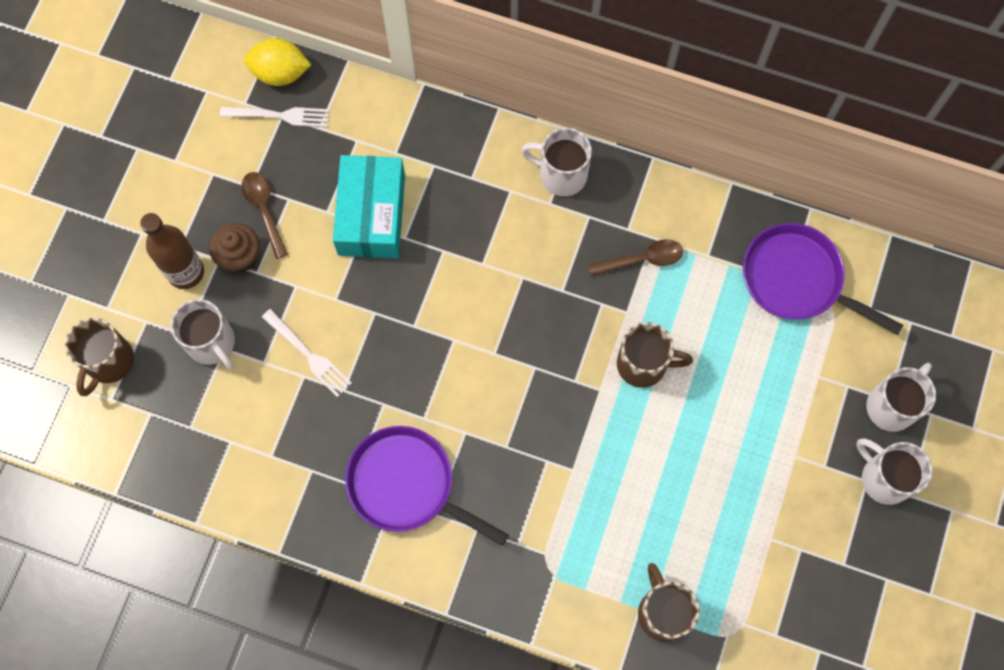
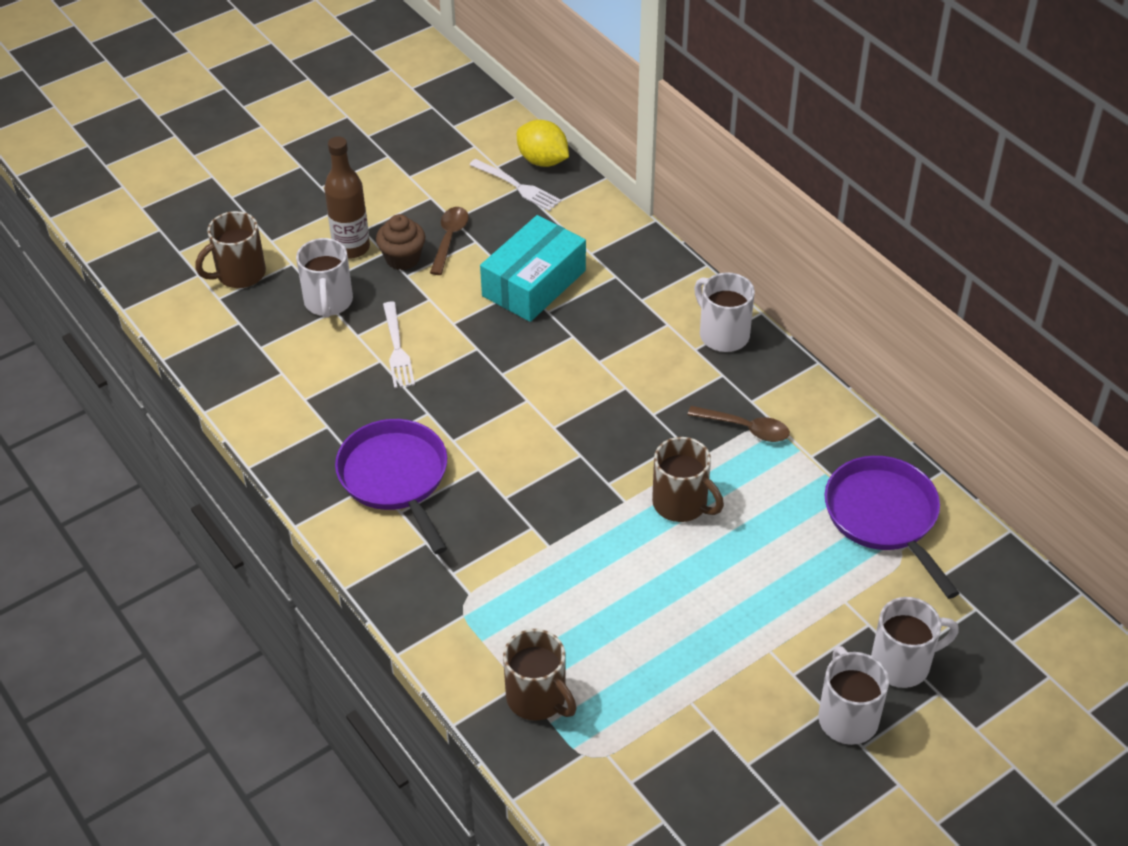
camera: 35 degrees right, 25 degrees down
brown mug [638,563,700,641] -> brown mug turned 120 degrees clockwise [503,629,577,720]

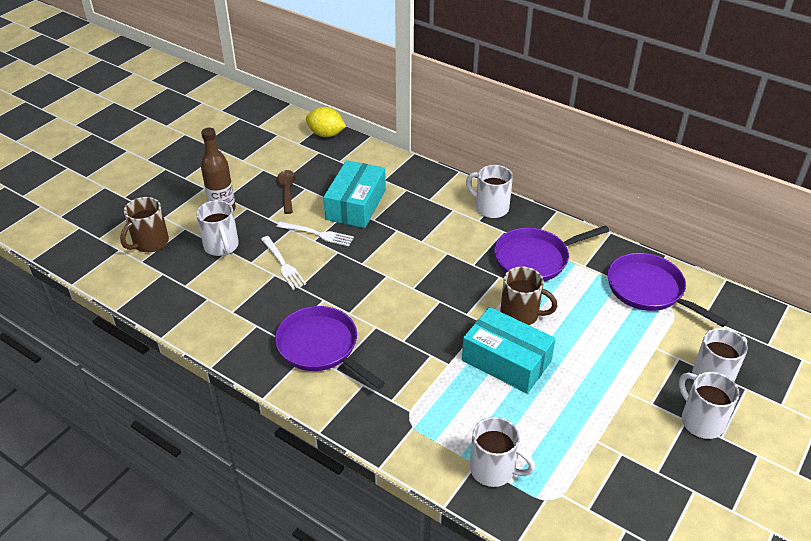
camera: 20 degrees left, 5 degrees down
brown cupcake [376,214,425,270] -> none
white fork [469,159,561,211] -> white fork moved to [277,222,354,246]
brown mug [503,629,577,720] -> white mug [470,417,535,487]
brown spoon [688,406,790,442] -> purple pan [494,225,609,281]
none -> turquoise box [462,307,556,394]

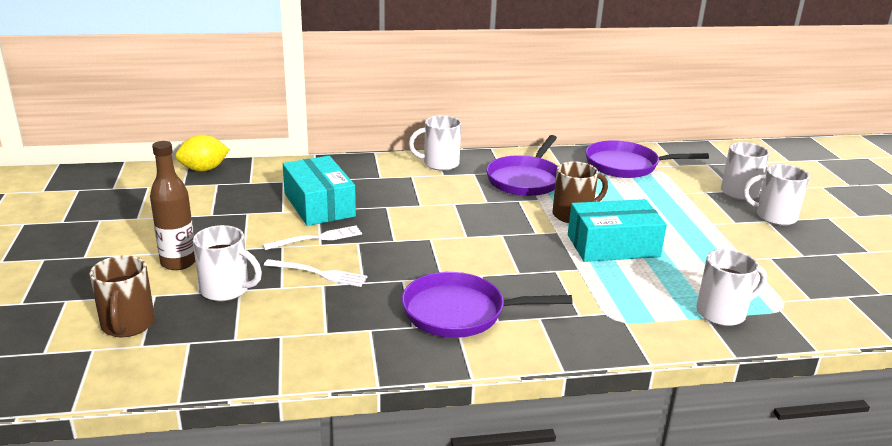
camera: 45 degrees left, 15 degrees down
brown spoon [277,170,296,214] -> none

